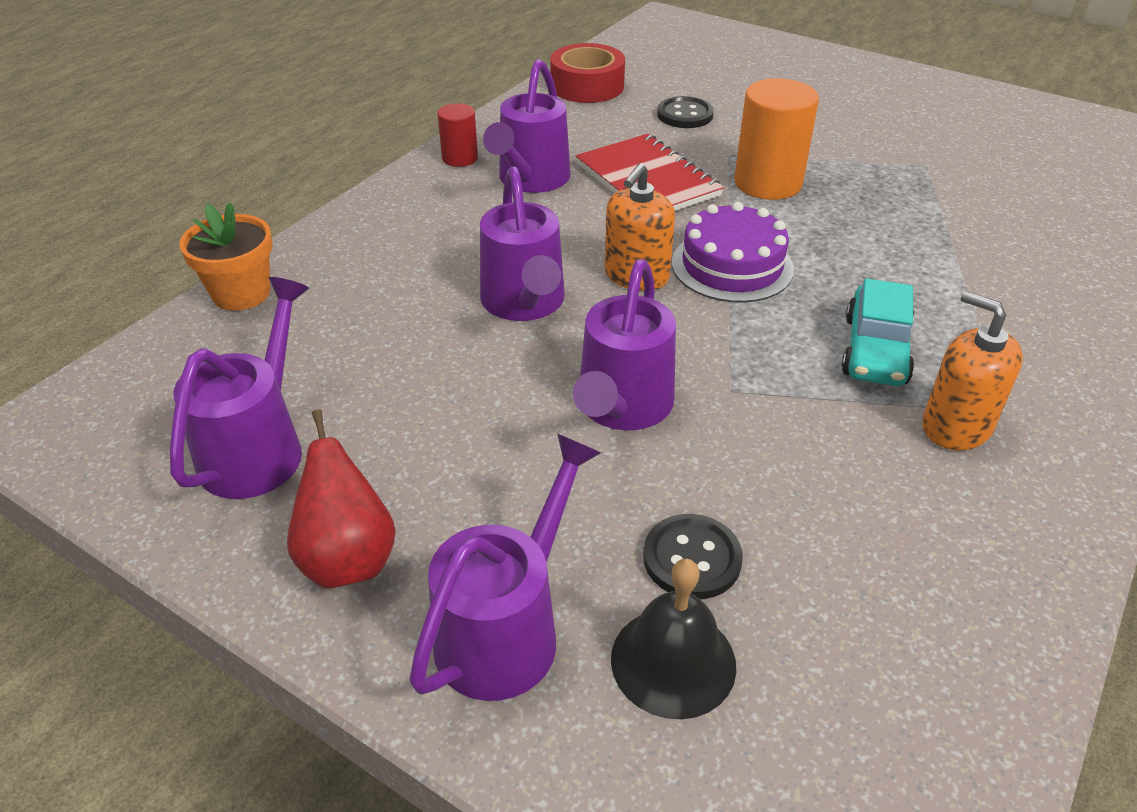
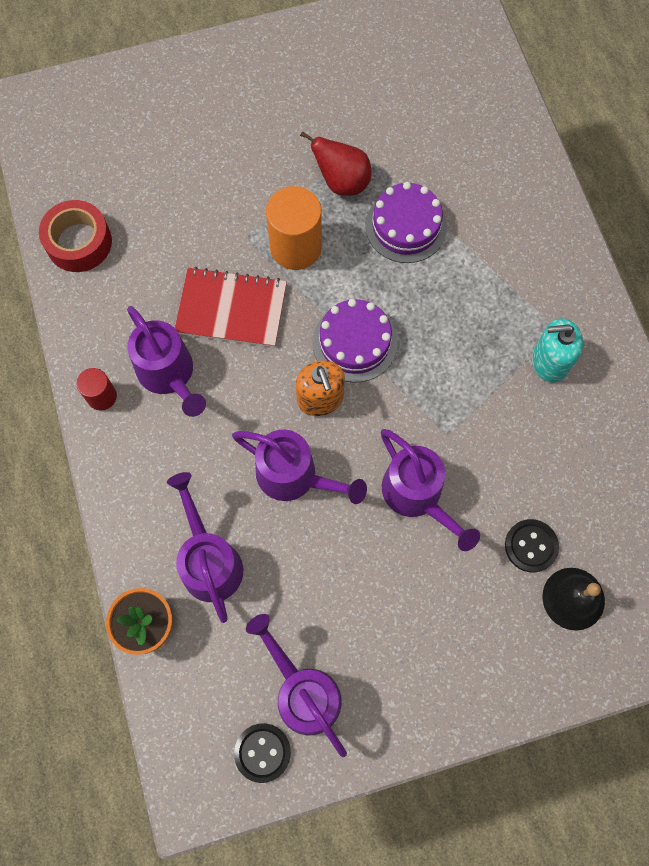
camera: 50 degrees left, 30 degrees up
red pear [287,409,396,589] -> red pear moved to [300,131,372,196]
purple watering can [409,434,601,701] -> purple watering can moved to [167,472,243,623]
black button [657,96,714,128] -> black button moved to [234,723,291,783]
turquoise car [842,279,914,386] -> none
orange soap dispenser [922,291,1023,450] -> turquoise soap dispenser [532,318,583,382]
none -> purple cake [365,182,447,263]

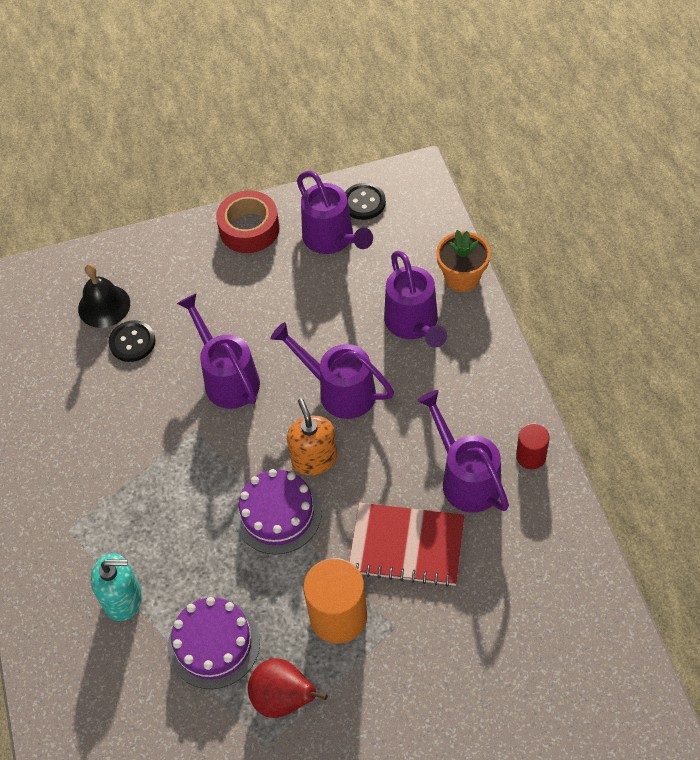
camera: 175 degrees left, 15 degrees down
red tape [39,200,112,272] -> red tape moved to [216,190,280,253]
turquoise soap dispenser [532,318,583,382] -> turquoise soap dispenser moved to [91,553,142,621]

